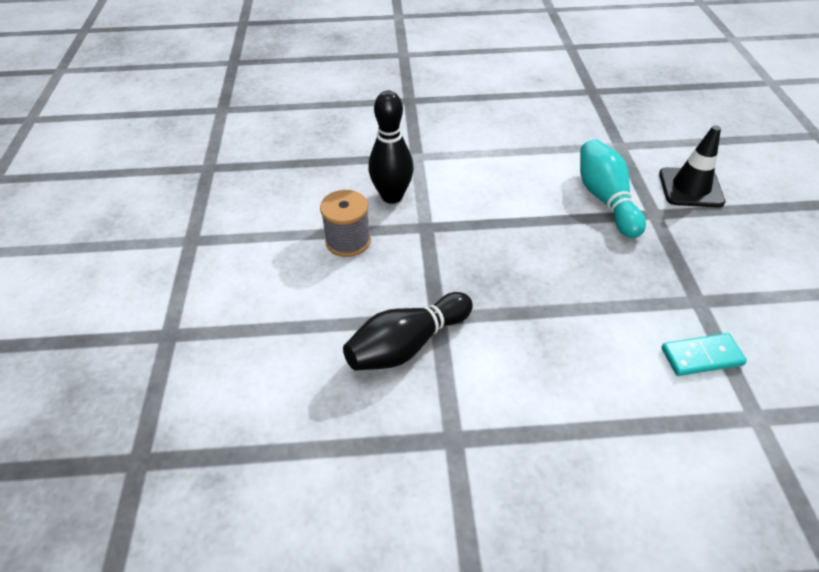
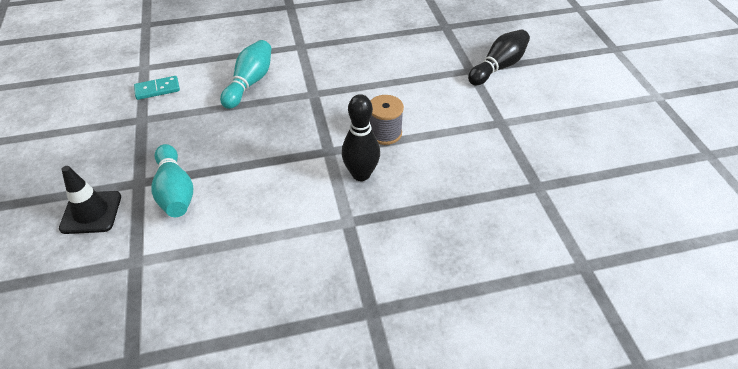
camera: 170 degrees right, 0 degrees up
black bowling pin [343,292,473,371] -> black bowling pin moved to [468,30,530,85]
none -> turquoise bowling pin [220,40,271,109]

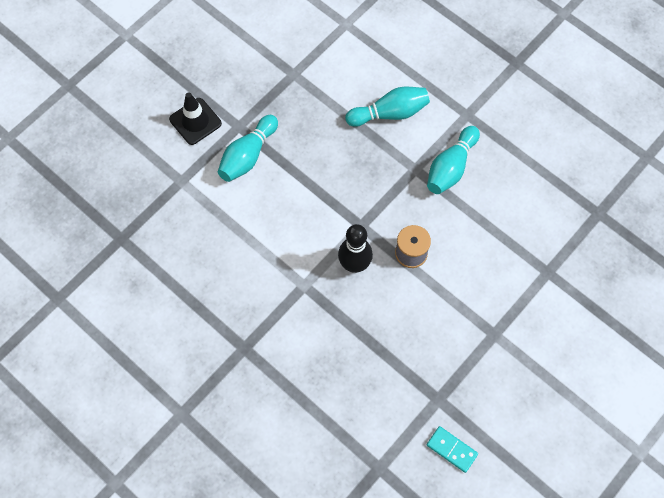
camera: 55 degrees right, 20 degrees up
turquoise domino [134,76,180,100] -> turquoise domino moved to [427,426,478,473]
black bowling pin [468,30,530,85] -> none
none -> turquoise bowling pin [427,126,480,194]

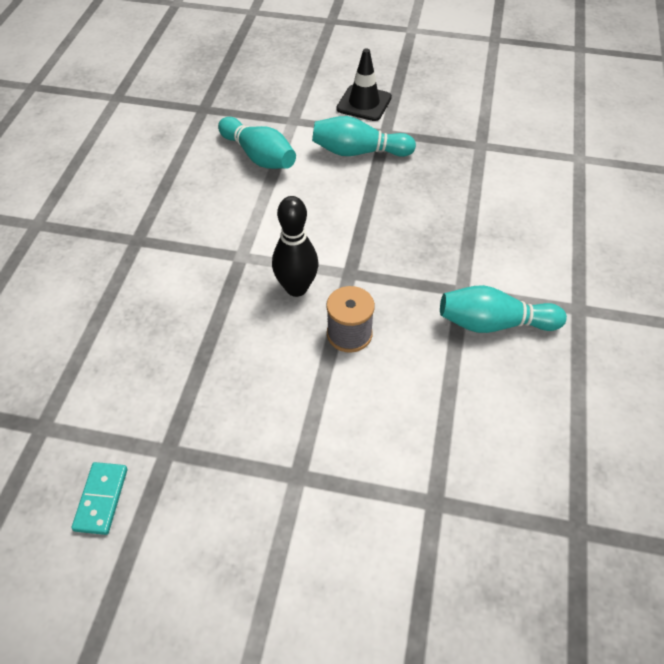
camera: 60 degrees right, 15 degrees down
turquoise bowling pin [345,87,430,127] -> turquoise bowling pin moved to [218,117,296,169]

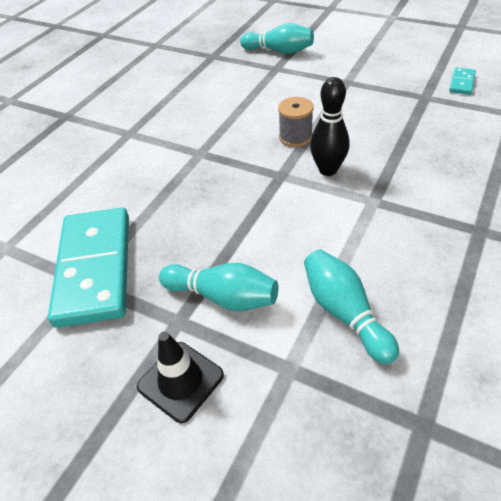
camera: 160 degrees left, 5 degrees down
turquoise bowling pin [440,285,567,333] -> turquoise bowling pin moved to [240,23,314,54]
none -> turquoise domino [48,207,129,328]

